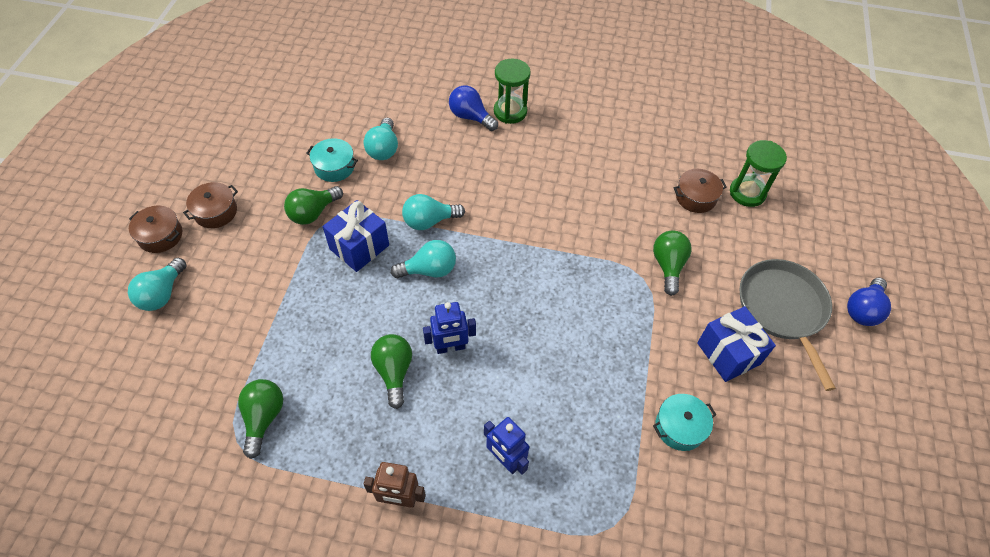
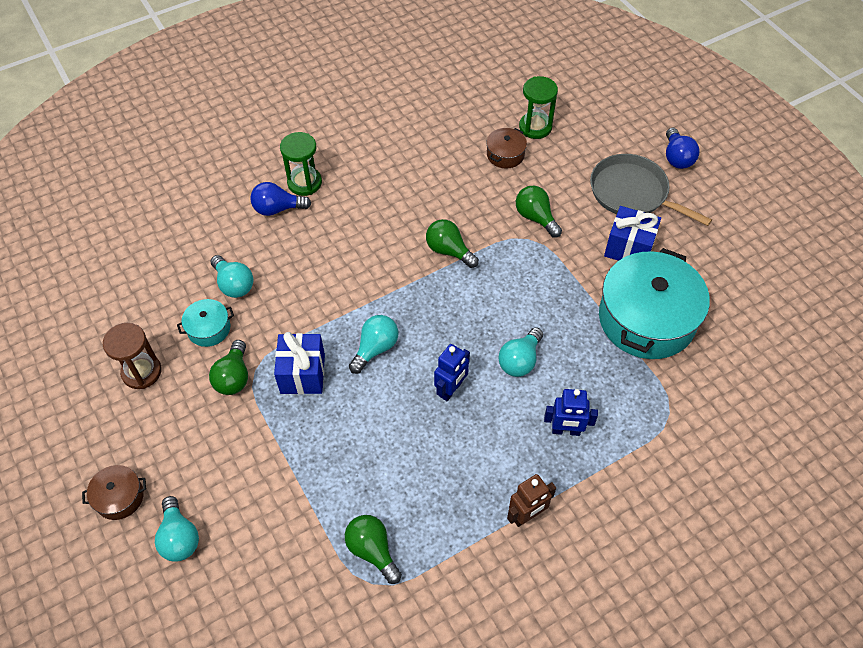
camera: 40 degrees left, 0 degrees up
brown pot [183,182,238,228] -> none
green light bulb [371,334,412,409] -> green light bulb moved to [426,219,479,268]
turquoise light bulb [402,194,465,230] -> turquoise light bulb moved to [498,327,543,377]
turquoise pot [653,394,716,451] -> turquoise pot [599,248,710,359], size x2.25
none -> brown hourglass [103,323,162,389]

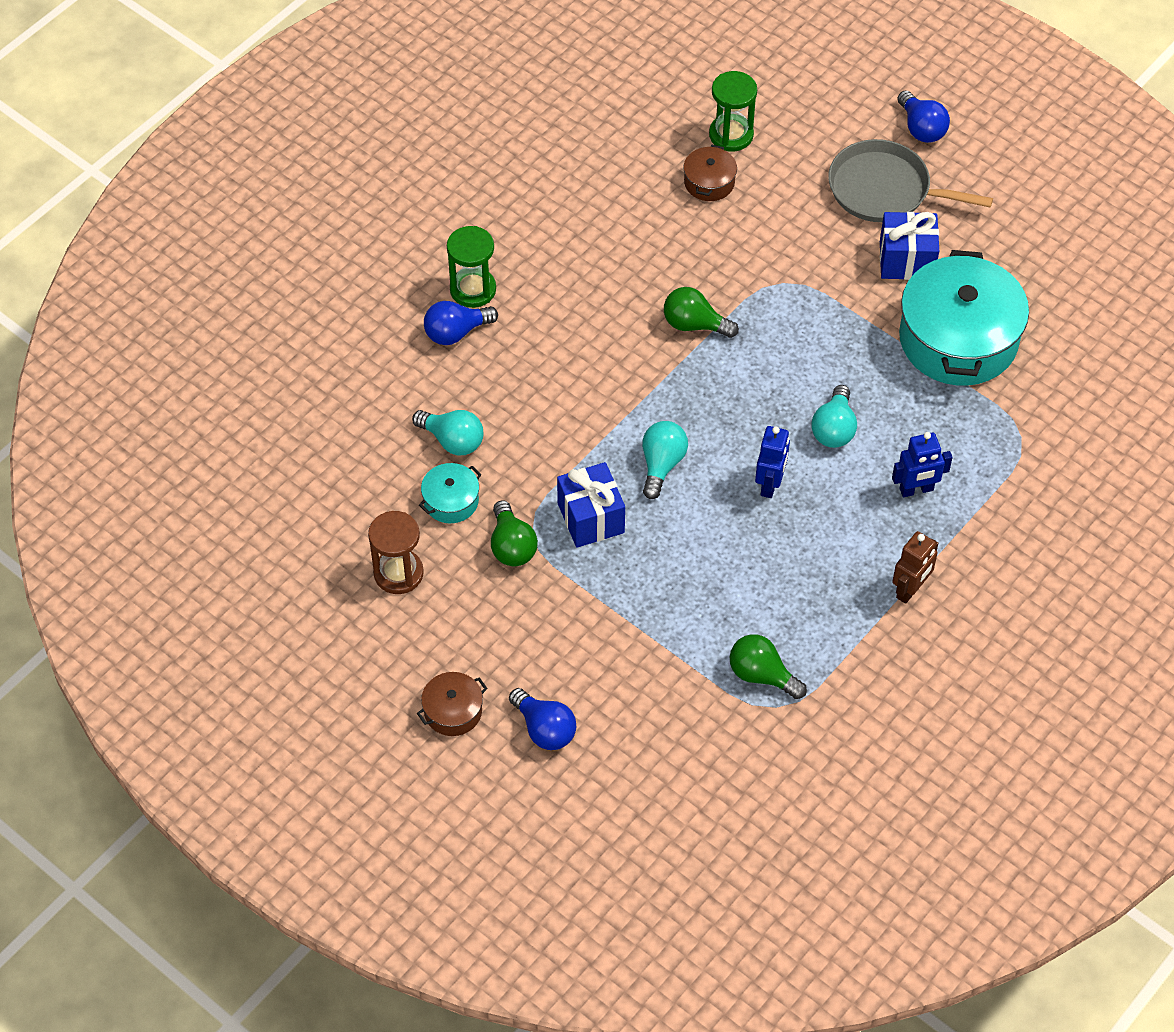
camera: 20 degrees left, 0 degrees up
turquoise light bulb [155,496,199,561] -> blue light bulb [509,688,577,750]
green light bulb [516,186,562,238] -> none

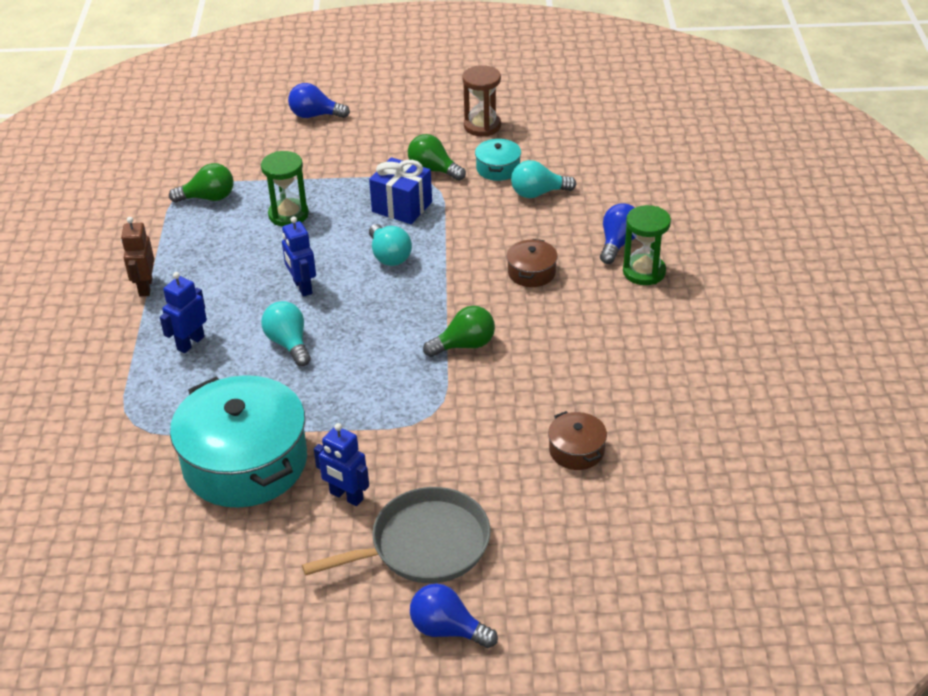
camera: 140 degrees right, 15 degrees down
brown pot [417,672,487,736] -> brown pot moved to [507,239,558,287]
green hourglass [709,71,757,152] -> green hourglass moved to [261,151,309,227]
blue gift [880,212,939,280] -> blue robot [314,423,369,506]

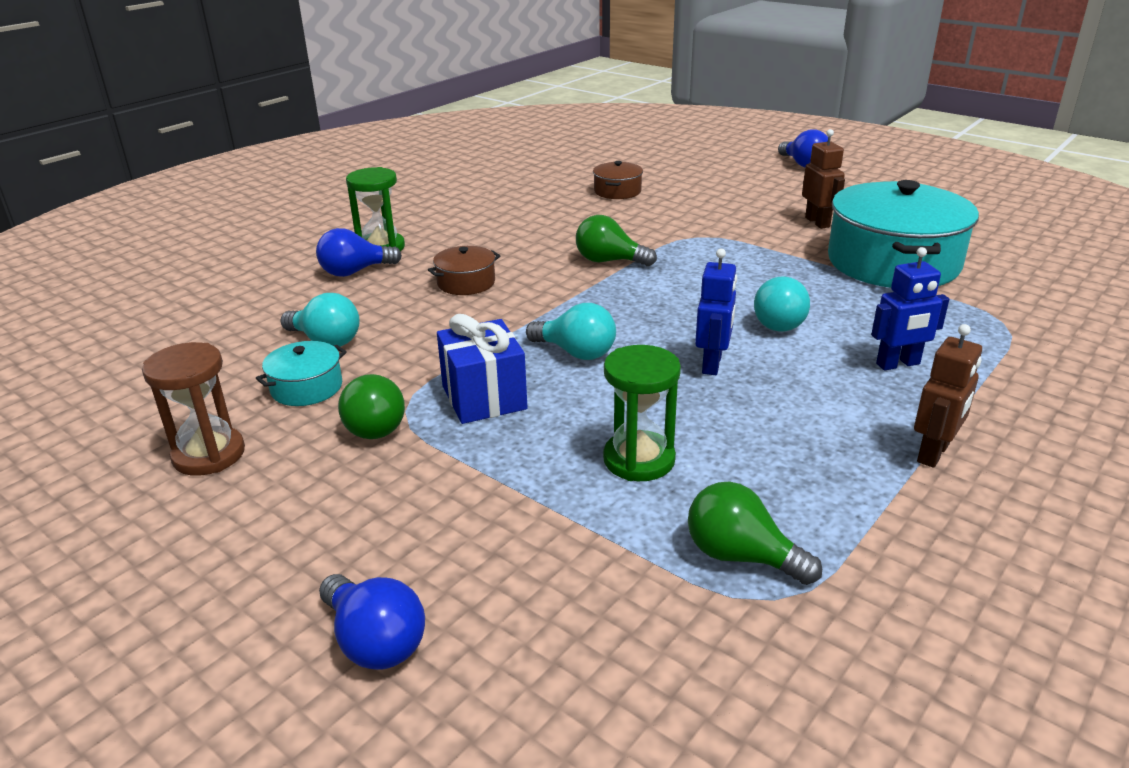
camera: 140 degrees left, 10 degrees down
grey pan [302,487,491,583] -> none
blue robot [314,423,369,506] -> brown robot [802,129,845,229]
turquoise light bulb [369,224,412,266] -> turquoise light bulb turned 105 degrees clockwise [526,303,616,360]

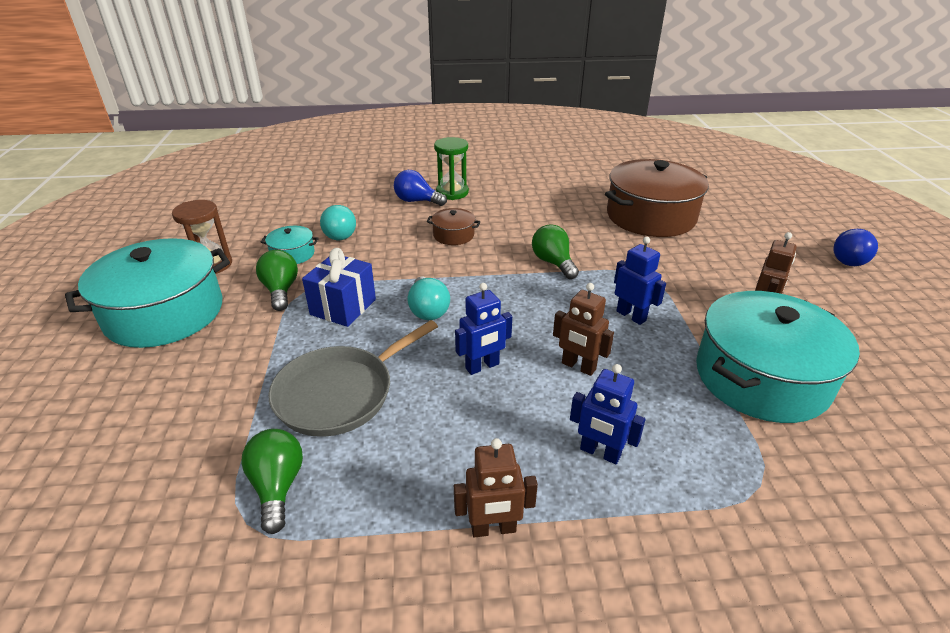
camera: 45 degrees right, 5 degrees up
blue light bulb [319,574,425,670] -> none
green light bulb [338,374,405,439] -> green light bulb turned 135 degrees clockwise [256,250,298,311]
brown pot [593,161,643,199] -> brown pot [605,159,709,237], size x2.25
green hourglass [603,345,681,481] -> grey pan [268,320,438,437]
turquoise light bulb [754,276,810,332] -> brown robot [553,283,614,376]
none -> turquoise pot [65,238,230,348]
none -> blue robot [614,237,666,325]

